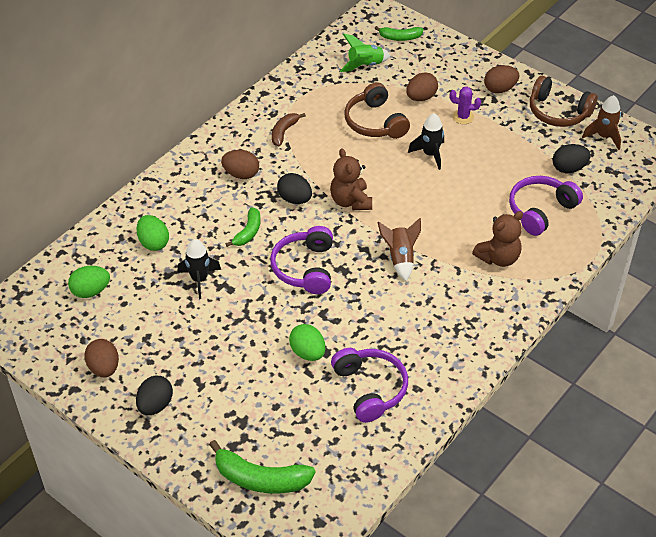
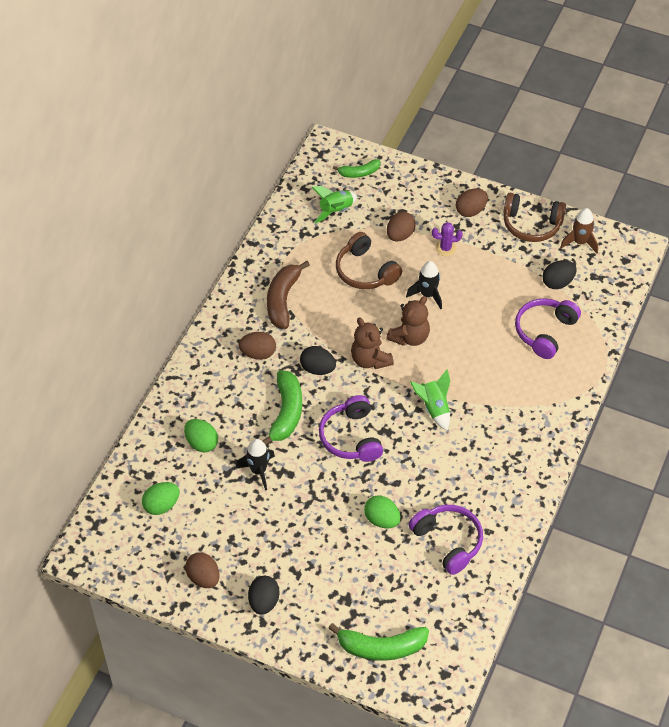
camera: 15 degrees left, 5 degrees up
green banana [225,207,261,247] -> green banana [262,370,302,445], size x1.68
brown banana [272,113,306,146] -> brown banana [267,261,310,329], size x1.68
brown rocket [377,218,421,281] -> green rocket [410,369,450,430]
brown teddy bear [472,211,523,267] -> brown teddy bear moved to [386,296,430,346]

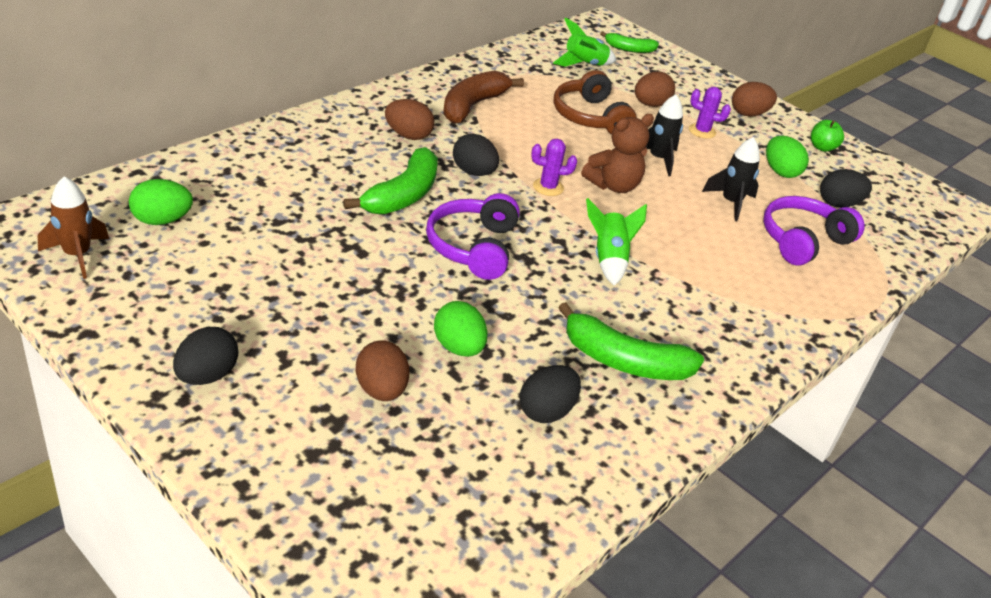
camera: 15 degrees right, 15 degrees down
green egg [184,419,218,452] -> green egg moved to [766,136,809,178]
brown egg [185,552,220,588] -> brown egg moved to [356,340,409,401]
black rocket [235,439,275,490] -> black rocket moved to [702,137,760,221]
green banana [328,623,429,661] -> green banana moved to [558,302,704,380]
brown teddy bear [351,317,394,369] -> purple cactus [531,139,577,196]
purple headphones [408,505,483,575] -> black egg [520,365,581,423]
brown headphones [503,193,566,242] -> green apple [811,120,844,152]
brown rocket [560,208,598,254] -> brown rocket moved to [38,176,109,279]

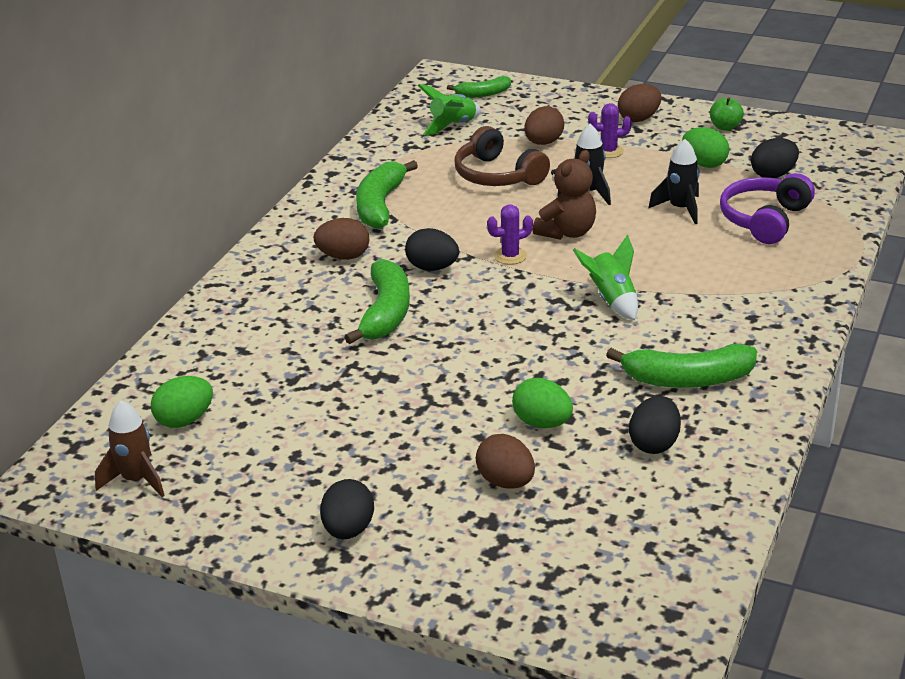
camera: 15 degrees left, 5 degrees down
purple headphones [426,193,520,280] -> none
brown banana [443,70,524,124] -> green banana [356,160,418,229]

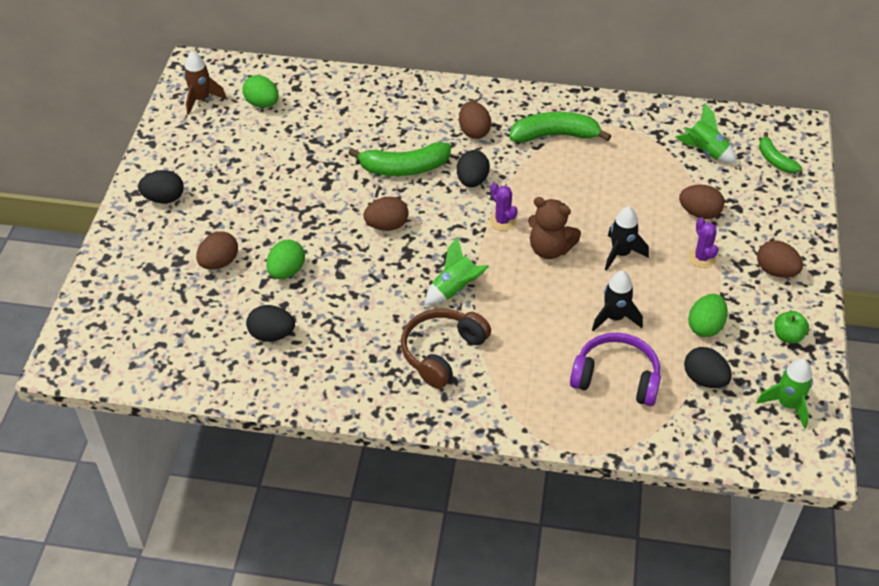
camera: 75 degrees right, 15 degrees up
brown headphones [454,126,550,186] -> brown headphones moved to [401,308,491,389]
green banana [606,344,757,388] -> none
none -> brown egg [363,197,408,231]
none -> green rocket [756,359,813,429]

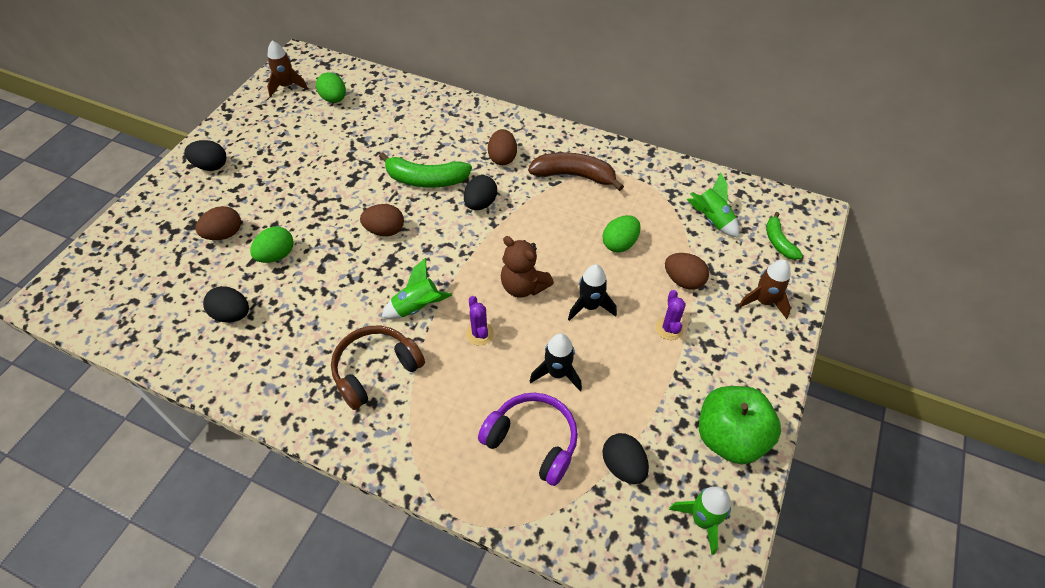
camera: 15 degrees right, 5 degrees up
purple cactus [490,183,518,231] -> purple cactus moved to [466,296,494,346]
green banana [510,112,611,143] -> brown banana [528,152,624,191]
green egg [688,294,728,337] -> green egg moved to [603,215,641,252]
brown egg [757,240,803,278] -> none
green apple [774,311,809,344] -> green apple [699,386,781,464], size x2.13
none -> brown rocket [738,260,791,319]

